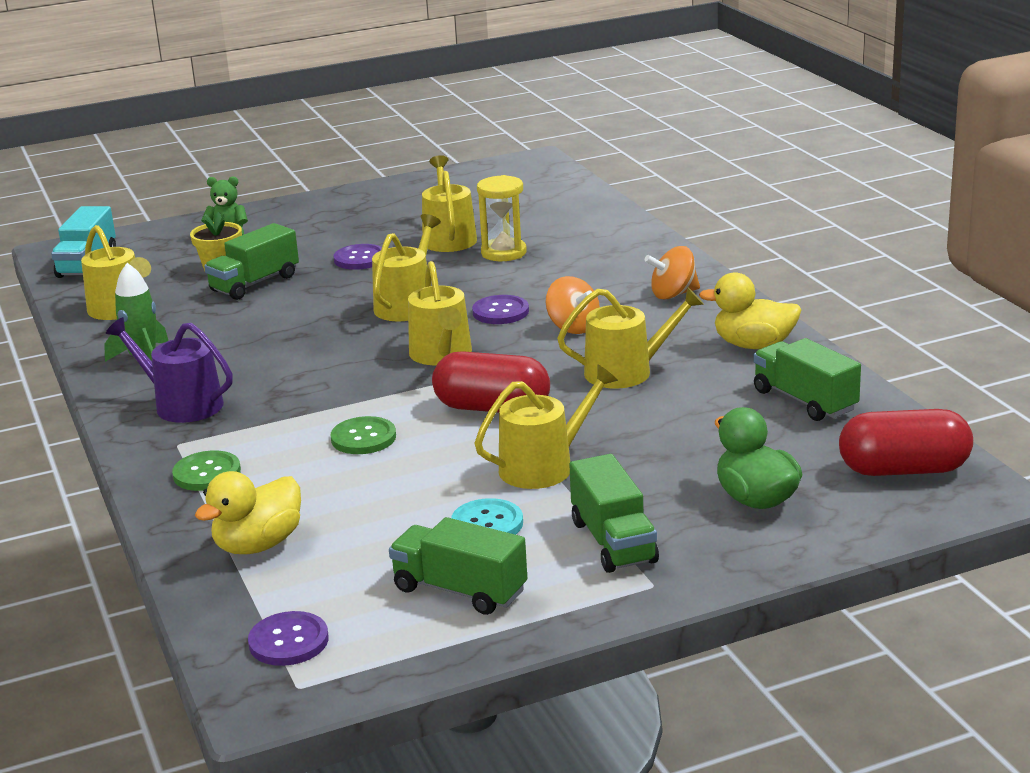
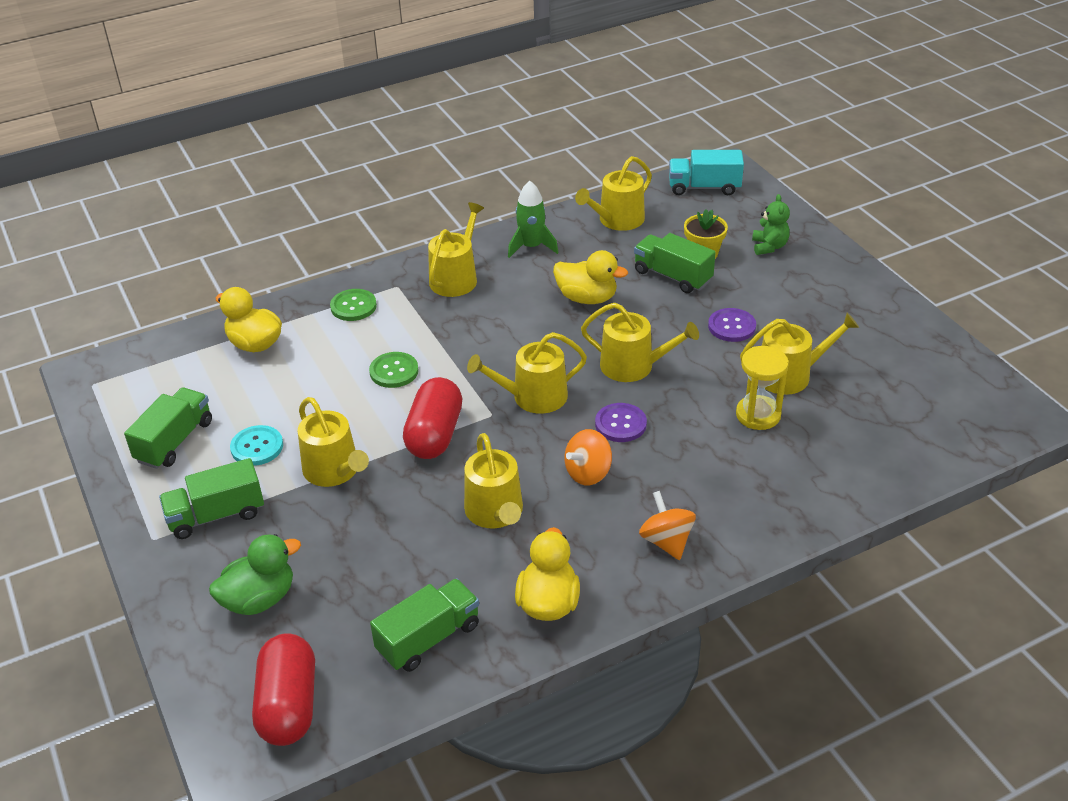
camera: 85 degrees right, 15 degrees up
purple watering can [106,317,233,423] -> yellow watering can [428,202,484,297]
purple button [248,611,328,666] -> none
none -> yellow duck [553,250,628,304]

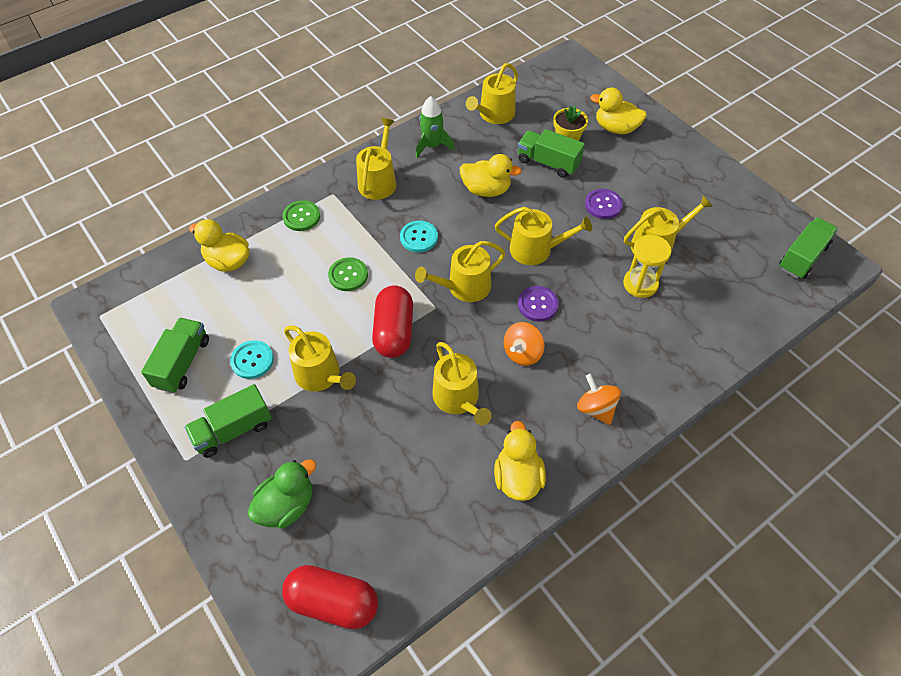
camera: 10 degrees left, 15 degrees up
red capsule [252,633,315,746] -> red capsule turned 60 degrees counterclockwise [282,565,378,629]
green truck [370,578,479,672] -> green truck moved to [779,217,838,279]
turquoise truck [669,150,744,195] -> none
green teddy bear [752,194,790,255] -> yellow duck [590,87,647,134]
none -> turquoise button [400,221,438,252]

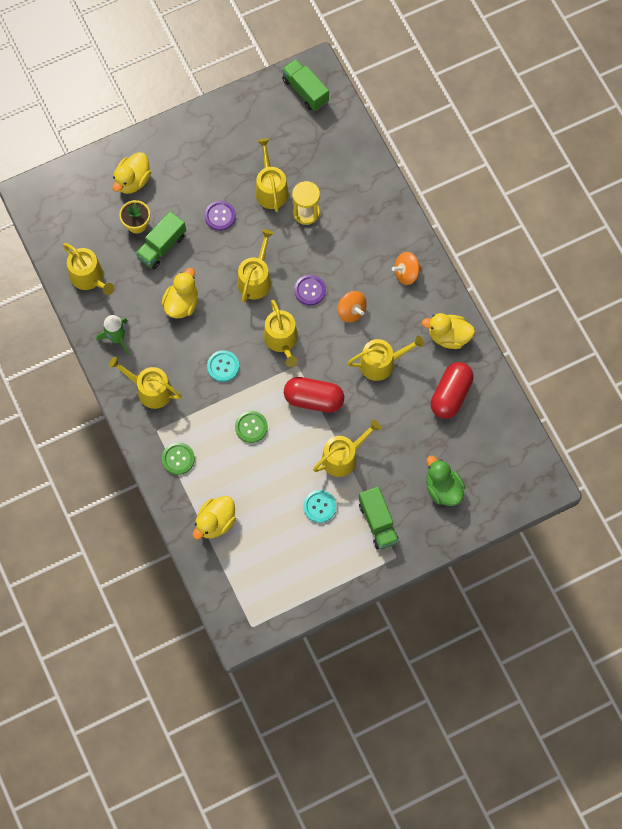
camera: 80 degrees left, 15 degrees up
green truck [141,318,209,393] -> none
red capsule [282,565,378,629] -> red capsule moved to [431,362,474,419]

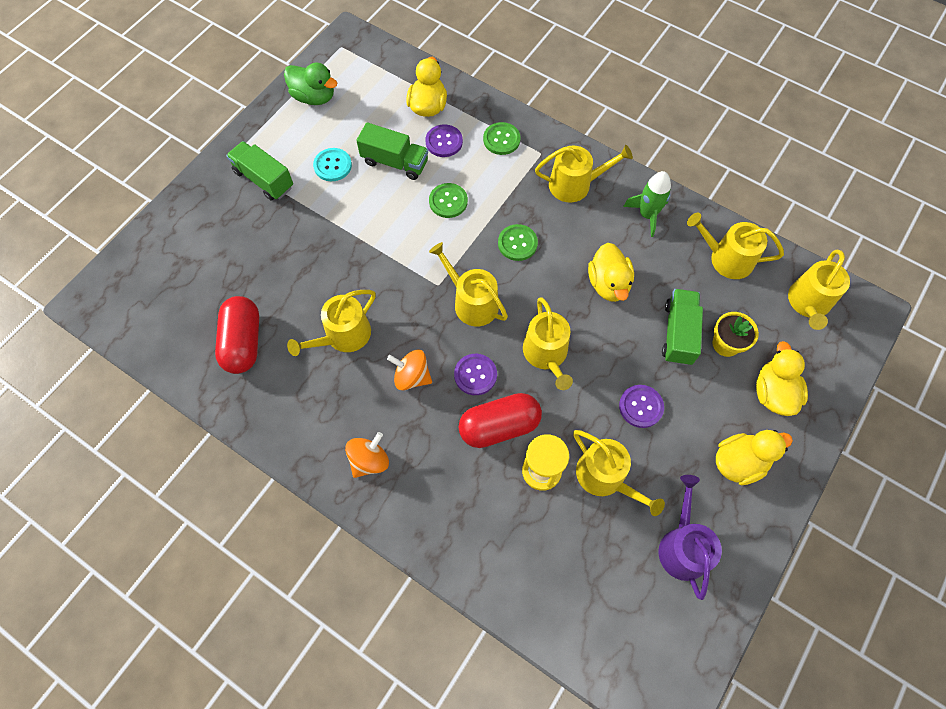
camera: 150 degrees right, 5 degrees down
turquoise button [207,350,239,382] -> green button [498,224,538,261]
green truck [282,59,329,111] -> green truck moved to [356,122,428,180]
red capsule [284,377,344,413] -> red capsule moved to [459,393,542,448]
yellow watering can [313,420,381,477] -> yellow watering can moved to [788,249,850,330]
yellow duck [422,313,475,349] -> yellow duck moved to [716,430,793,485]
green duck [426,455,465,506] -> green duck moved to [284,63,337,105]
none -> purple button [425,124,463,157]
none -> purple watering can [659,475,722,600]

